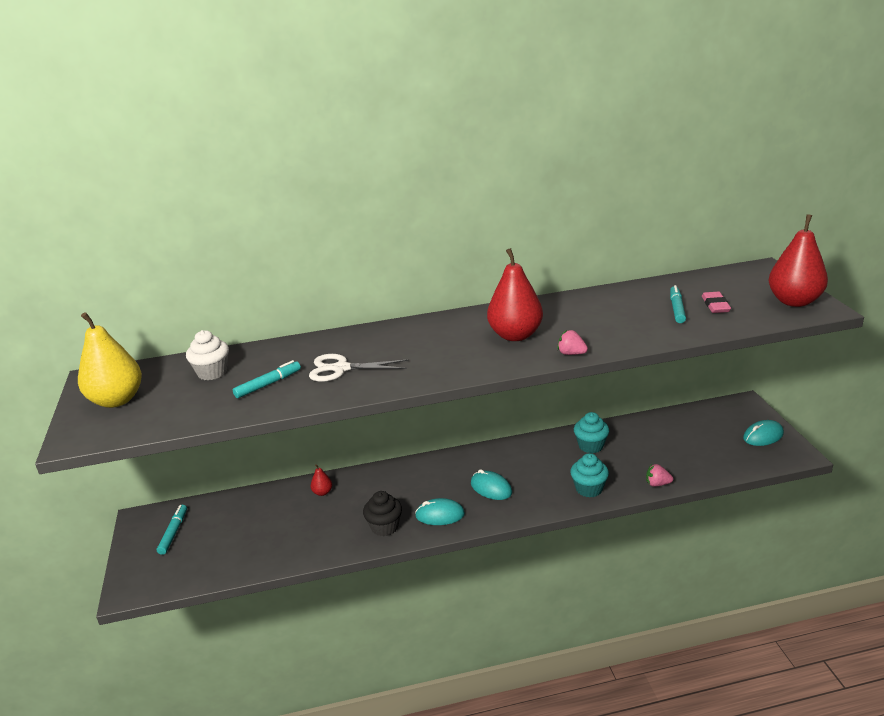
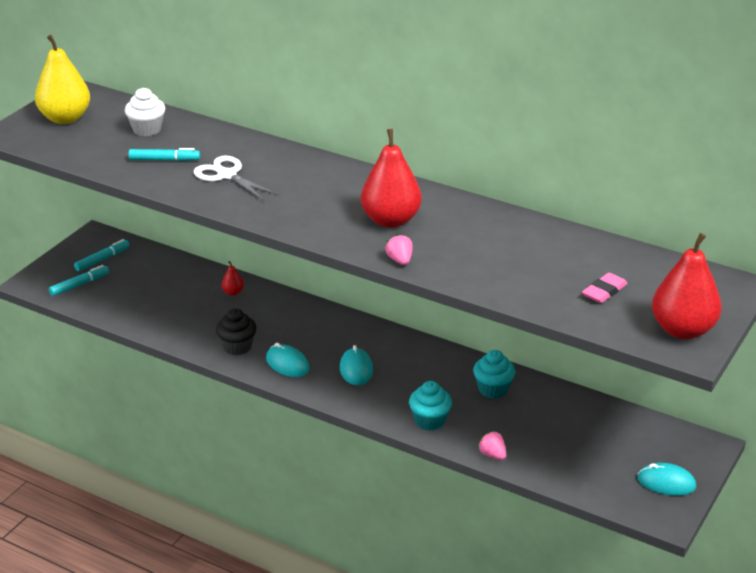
camera: 40 degrees right, 5 degrees up
turquoise marker [670,285,686,323] -> turquoise marker moved to [49,265,109,296]

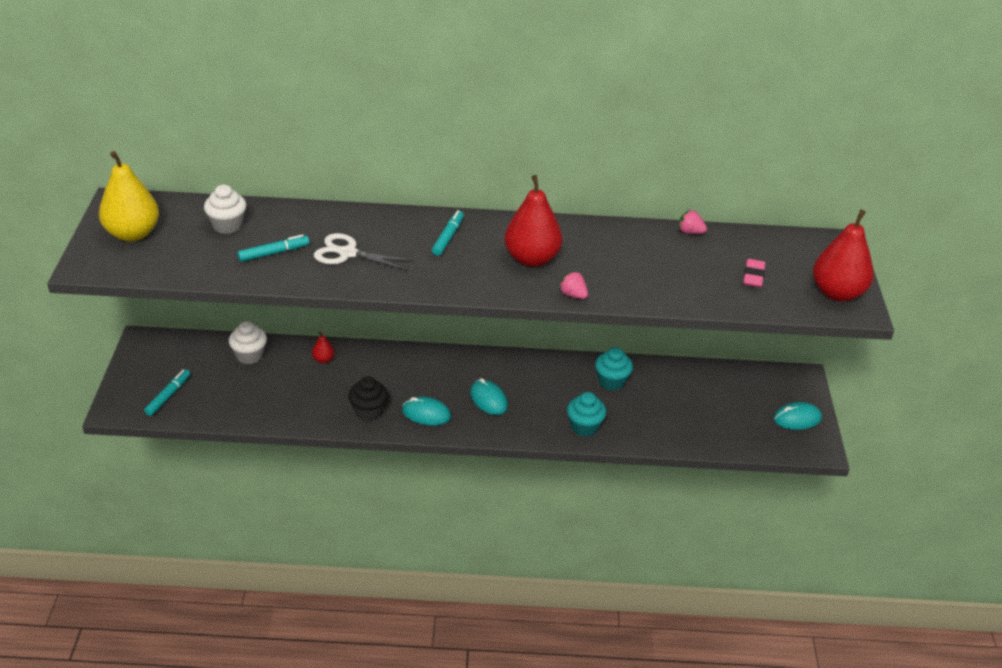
camera: 30 degrees left, 5 degrees up
turquoise marker [74,239,130,271] -> turquoise marker moved to [432,210,464,256]
pink strawberry [478,431,506,460] -> pink strawberry moved to [679,210,707,234]
none -> white cupcake [229,321,267,364]

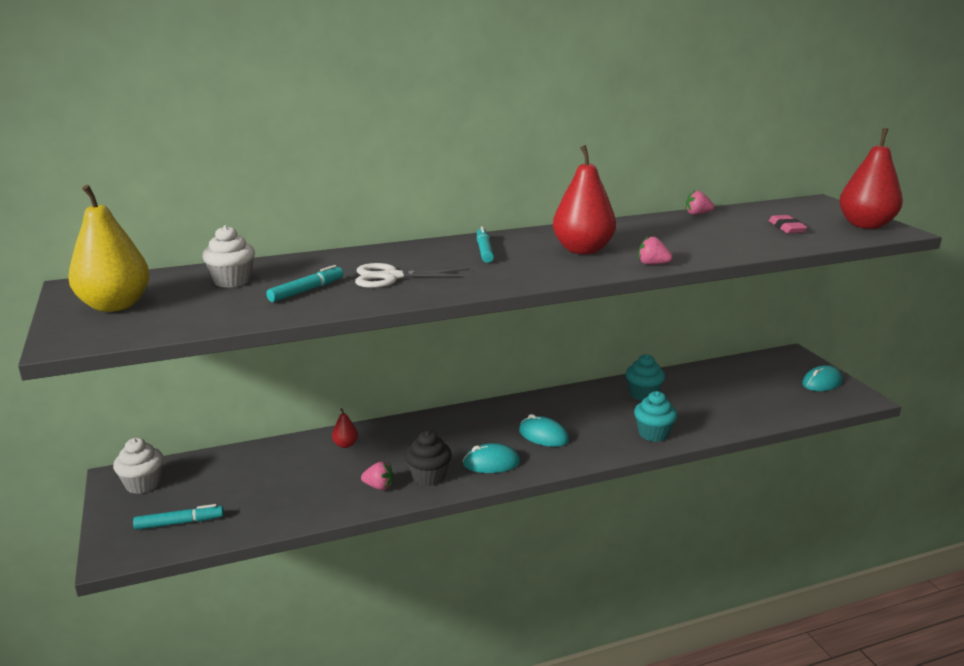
camera: 20 degrees left, 15 degrees down
turquoise marker [144,369,190,416] -> turquoise marker turned 75 degrees clockwise [133,504,224,530]
white cupcake [229,321,267,364] -> white cupcake moved to [113,438,164,494]
none -> pink strawberry [361,462,394,490]

